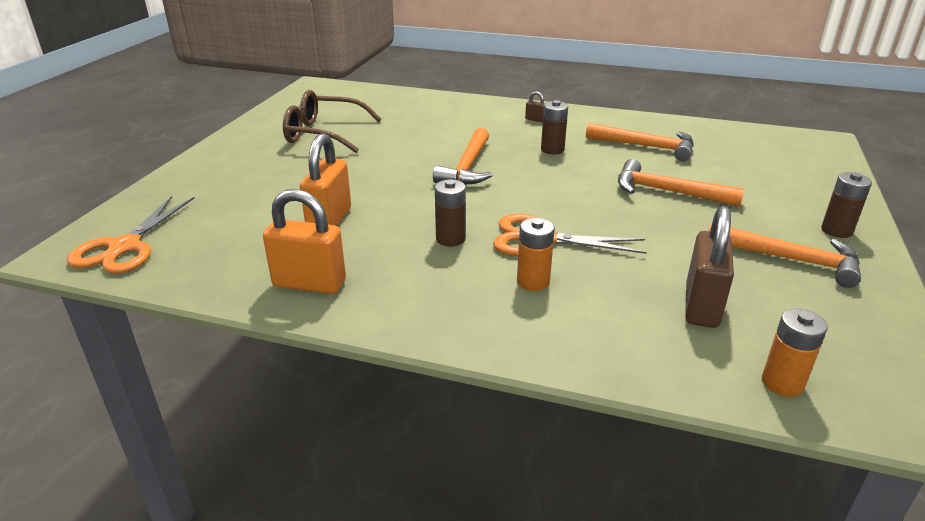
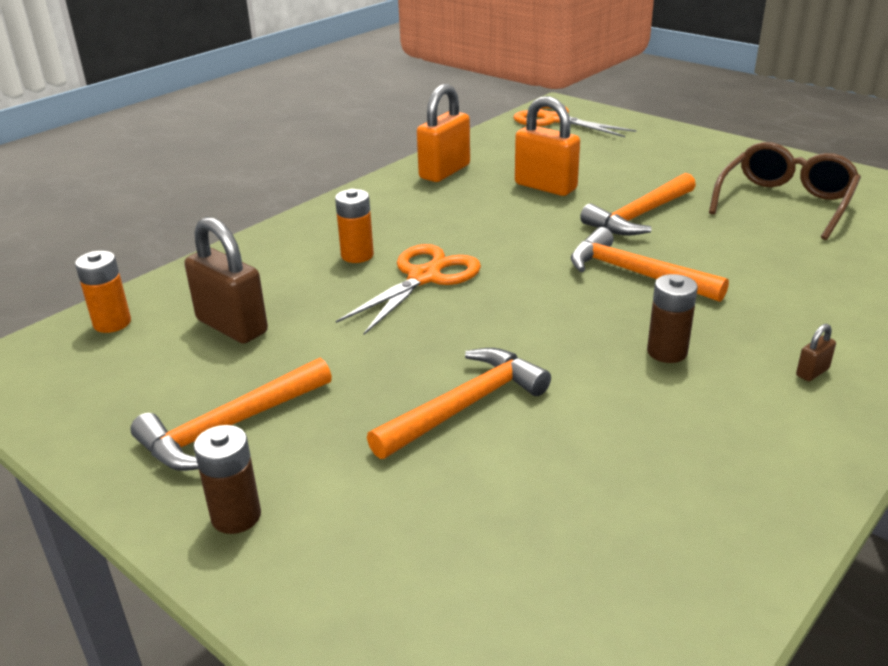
camera: 115 degrees right, 0 degrees up
brown battery [435,179,466,247] -> none
orange hammer [586,123,694,161] -> orange hammer moved to [580,173,696,236]

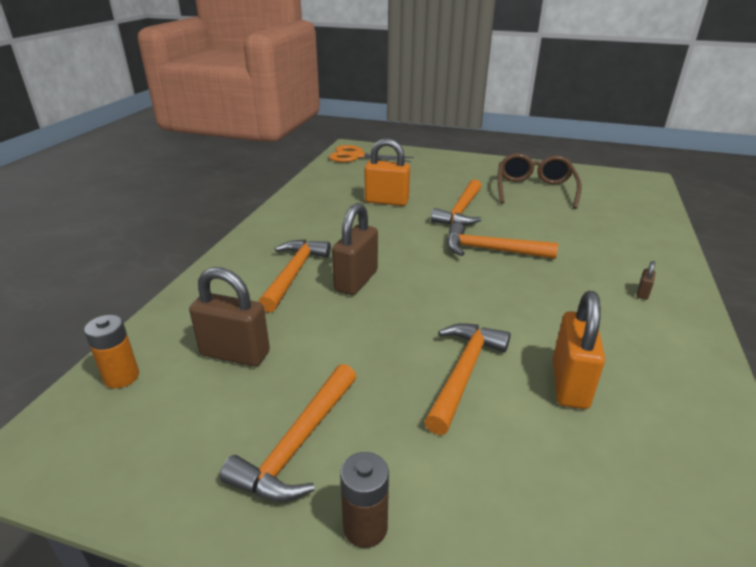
camera: 25 degrees left, 0 degrees up
orange battery [335,189,374,263] -> orange hammer [259,239,331,313]
orange scissors [336,244,481,335] -> brown padlock [332,203,378,295]
orange padlock [417,84,470,182] -> orange padlock moved to [553,291,605,409]
brown battery [647,274,698,363] -> none

